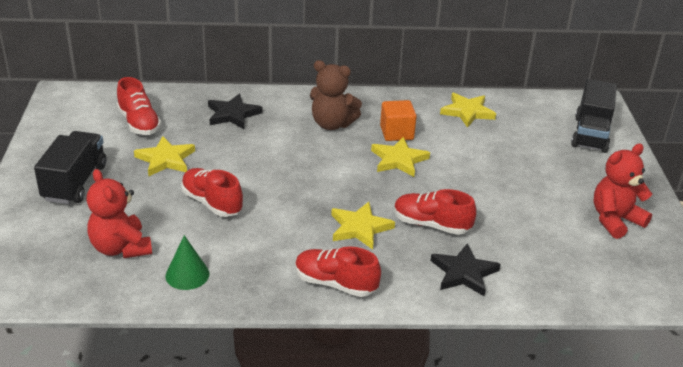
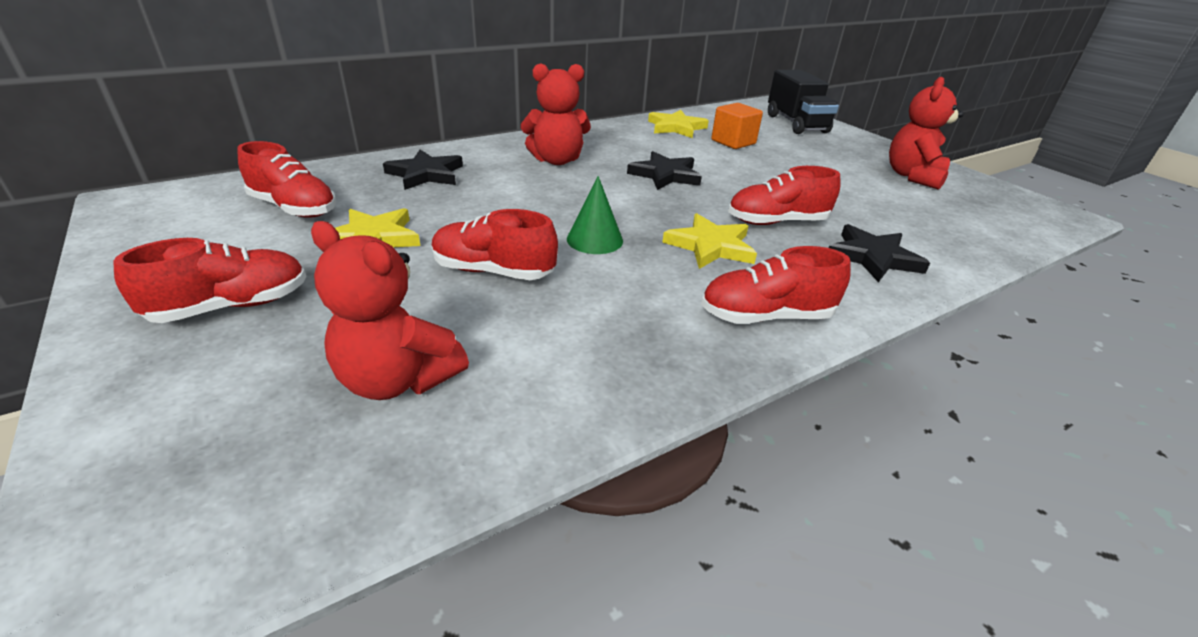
camera: 30 degrees left, 0 degrees up
black truck [34,131,106,204] -> red shoe [113,238,307,323]
green cone [165,235,209,290] -> green cone moved to [567,176,623,254]
brown teddy bear [310,60,362,130] -> red teddy bear [521,63,591,165]
yellow star [371,137,430,177] -> black star [627,151,702,190]
orange cube [380,100,417,141] -> orange cube moved to [711,103,763,149]

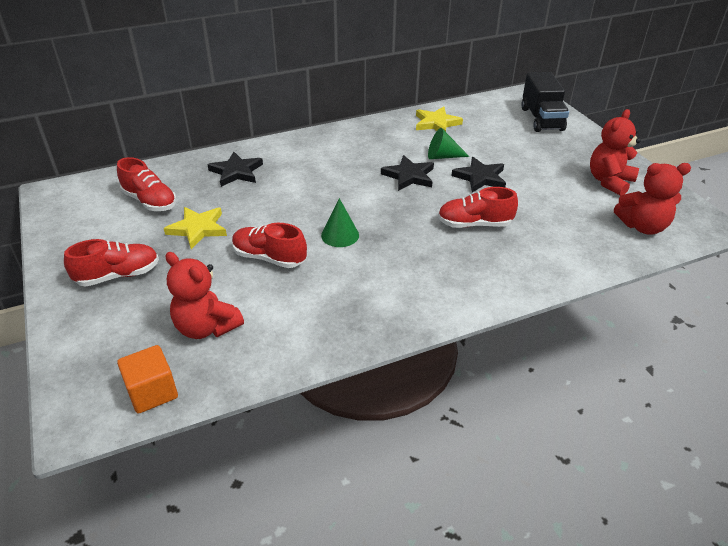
camera: 10 degrees right, 5 degrees up
red teddy bear [521,63,591,165] -> red teddy bear moved to [614,163,691,235]
yellow star [662,213,757,269] -> none
red shoe [701,246,851,324] -> none
orange cube [711,103,763,149] -> orange cube moved to [117,345,178,414]
black star [829,224,930,282] -> black star moved to [451,157,506,192]
none -> green cone [428,128,470,159]

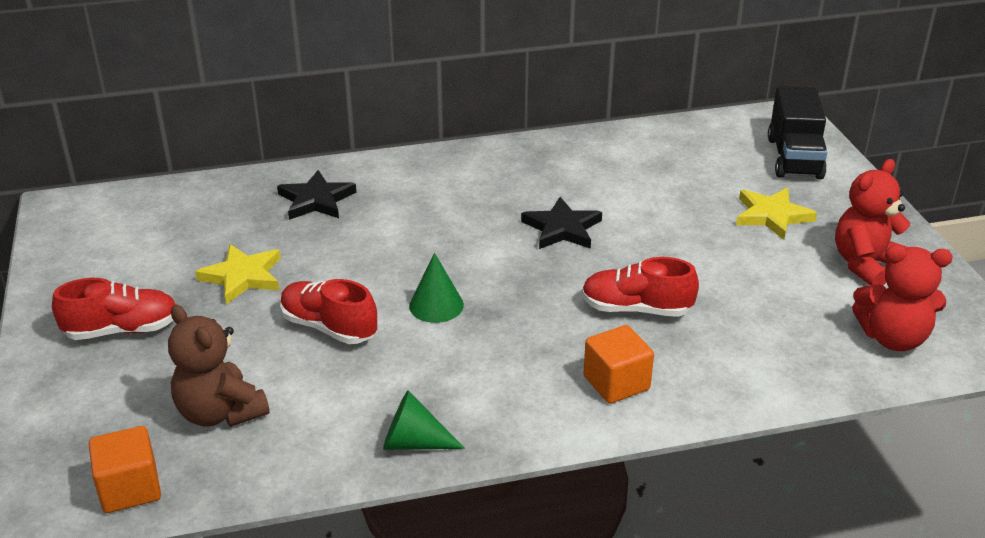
camera: 10 degrees right, 5 degrees down
red shoe [117,157,177,211] -> none
red teddy bear [166,252,244,339] -> brown teddy bear [168,305,270,427]
yellow star [416,107,463,132] -> yellow star moved to [736,188,817,240]
green cone [428,128,470,159] -> green cone moved to [383,391,465,450]
black star [451,157,506,192] -> none
none -> orange cube [583,325,654,404]

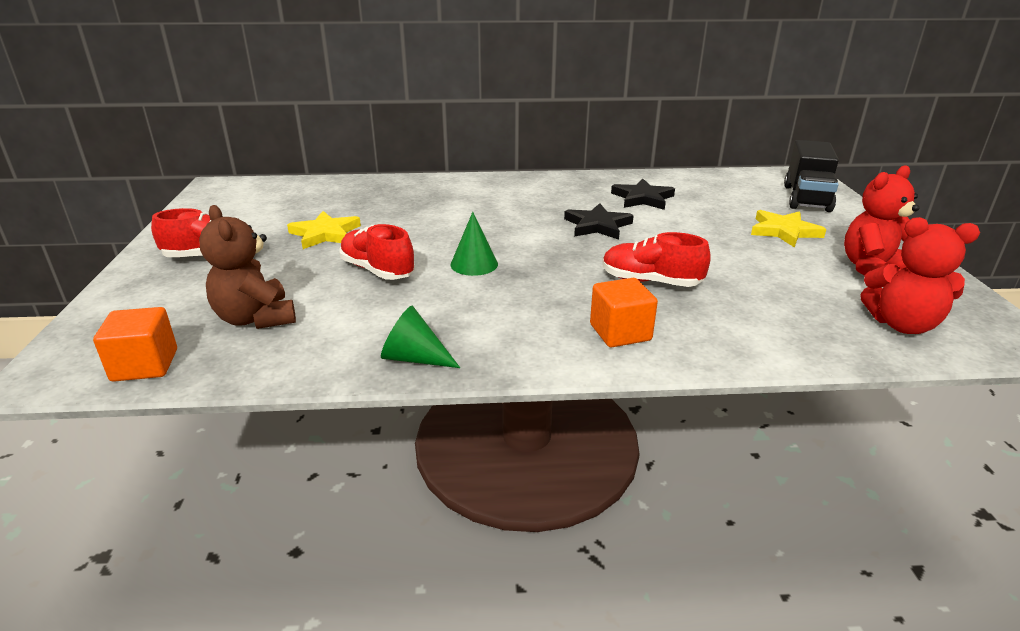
camera: 10 degrees right, 5 degrees down
black star [277,170,357,220] -> black star moved to [611,179,675,210]

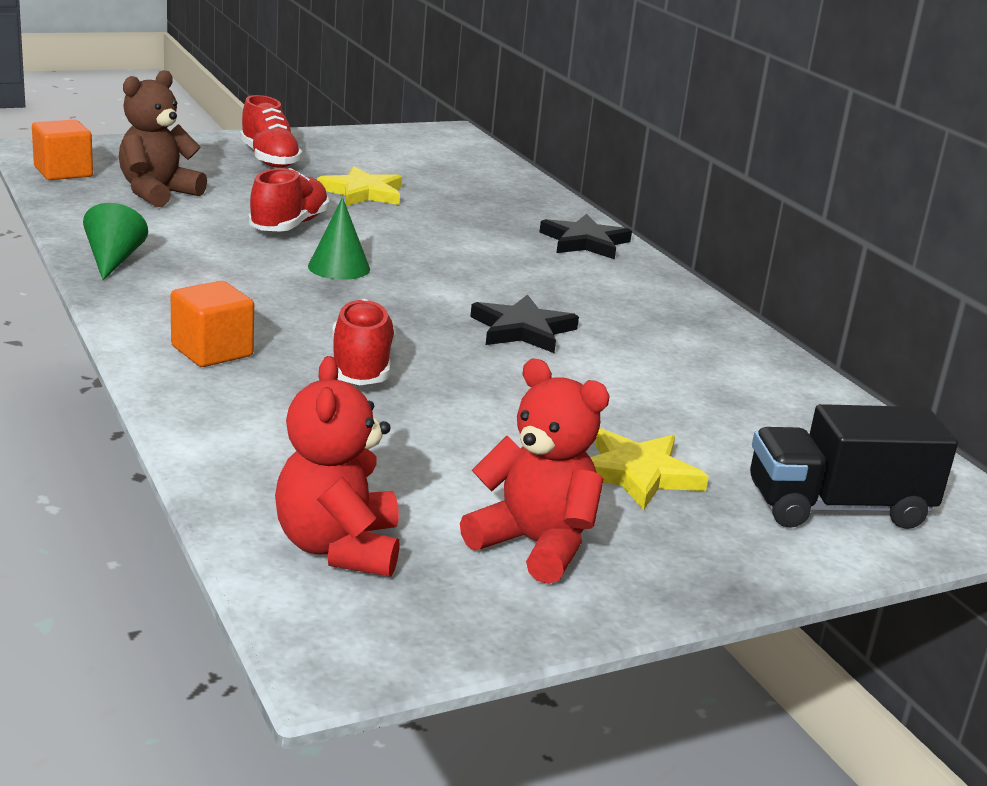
camera: 65 degrees right, 5 degrees down
black star [611,179,675,210] -> black star moved to [540,214,632,259]

